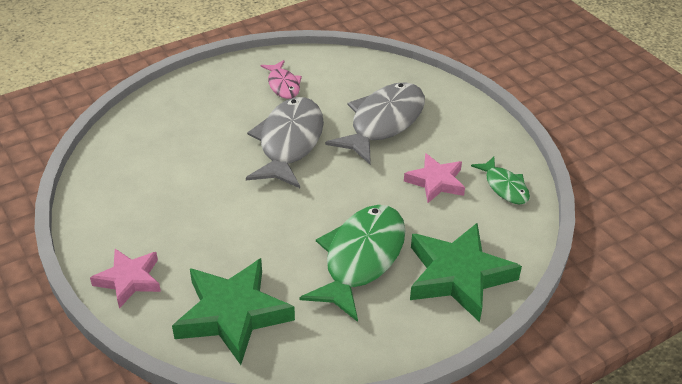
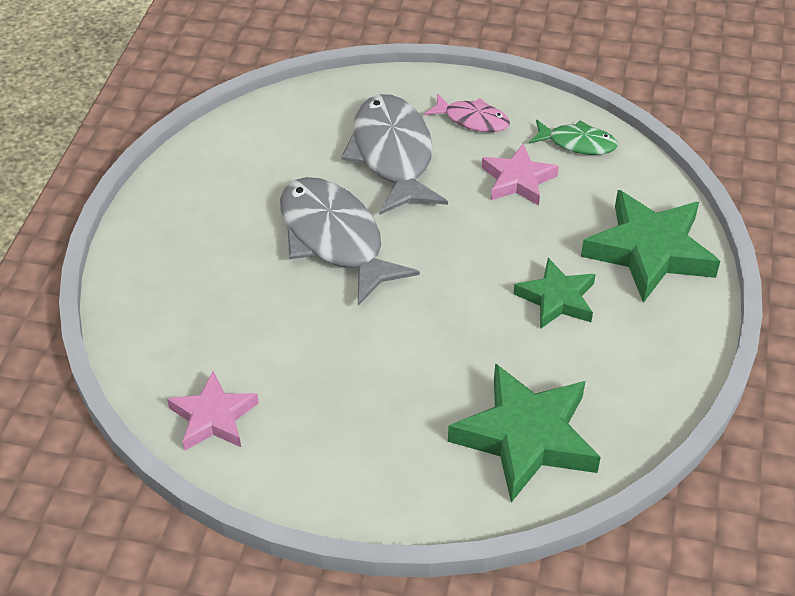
camera: 45 degrees left, 5 degrees up
pink star [90,249,161,309] -> pink star moved to [167,371,259,451]
pink fish [261,60,302,99] -> pink fish moved to [424,93,510,132]
green fish [299,205,406,322] -> green star [514,258,596,329]

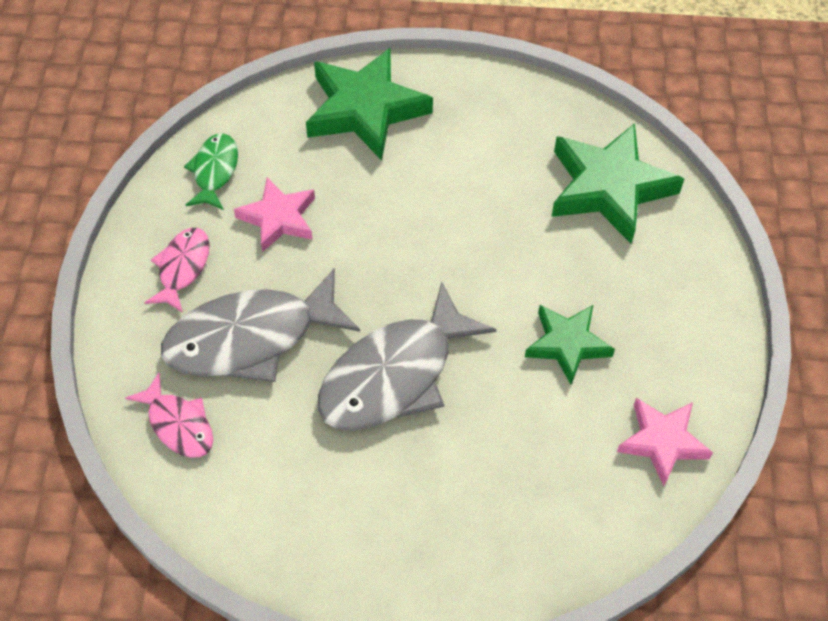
camera: 100 degrees left, 10 degrees up
green star [514,258,596,329] -> green star moved to [525,305,615,385]
none -> pink fish [125,373,213,458]

